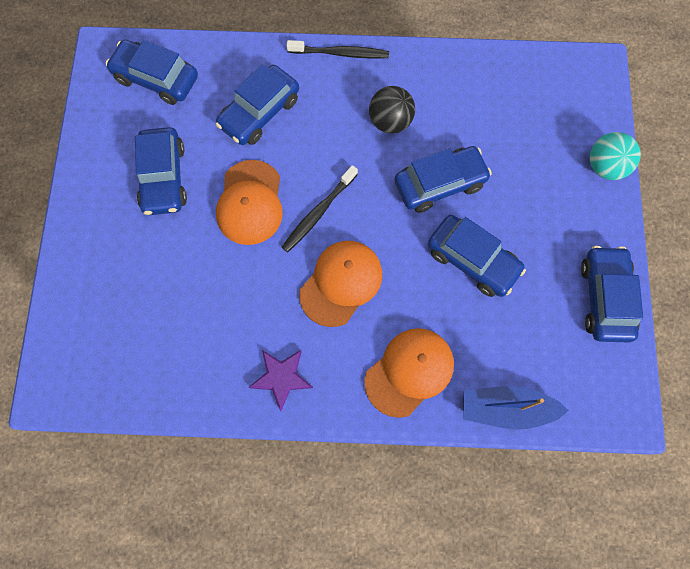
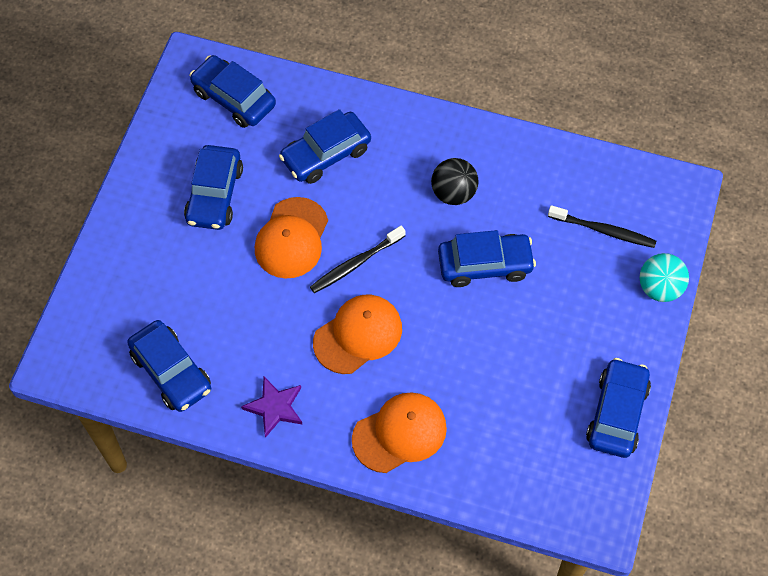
camera: 15 degrees right, 10 degrees down
black toothbrush [287,40,389,59] -> black toothbrush moved to [548,205,656,248]
blue car [428,215,526,297] -> blue car moved to [127,320,211,412]
blue boat [463,386,569,430] -> none

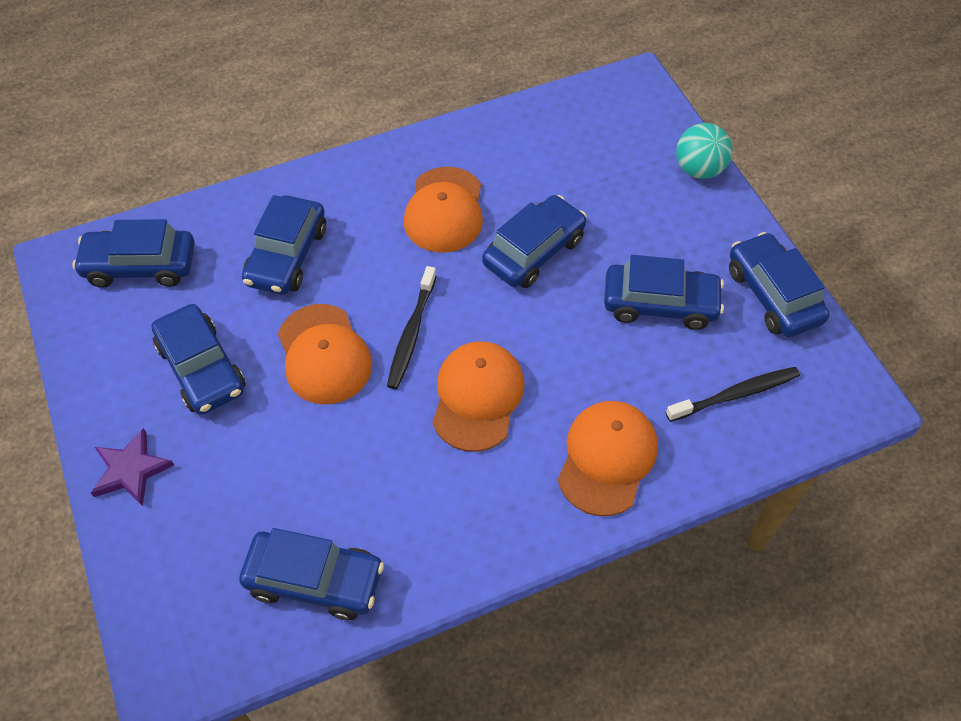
camera: 40 degrees left, 5 degrees down
purple star [241,377,302,438] -> purple star moved to [91,428,174,506]
black ball [431,158,479,205] -> orange cap [404,167,483,253]
black toothbrush [548,205,656,248] -> black toothbrush moved to [666,367,800,422]
none -> blue car [604,255,724,330]

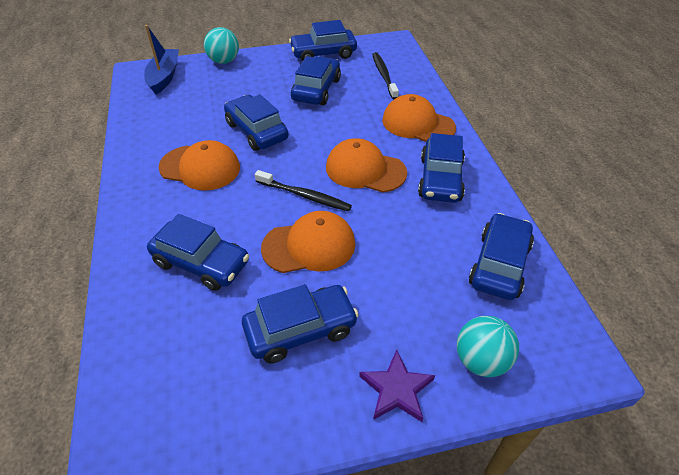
camera: 80 degrees left, 10 degrees down
blue car [72,219,195,287] -> blue car moved to [418,133,465,203]
none -> blue boat [144,25,179,95]
none -> turquoise ball [457,316,519,377]

